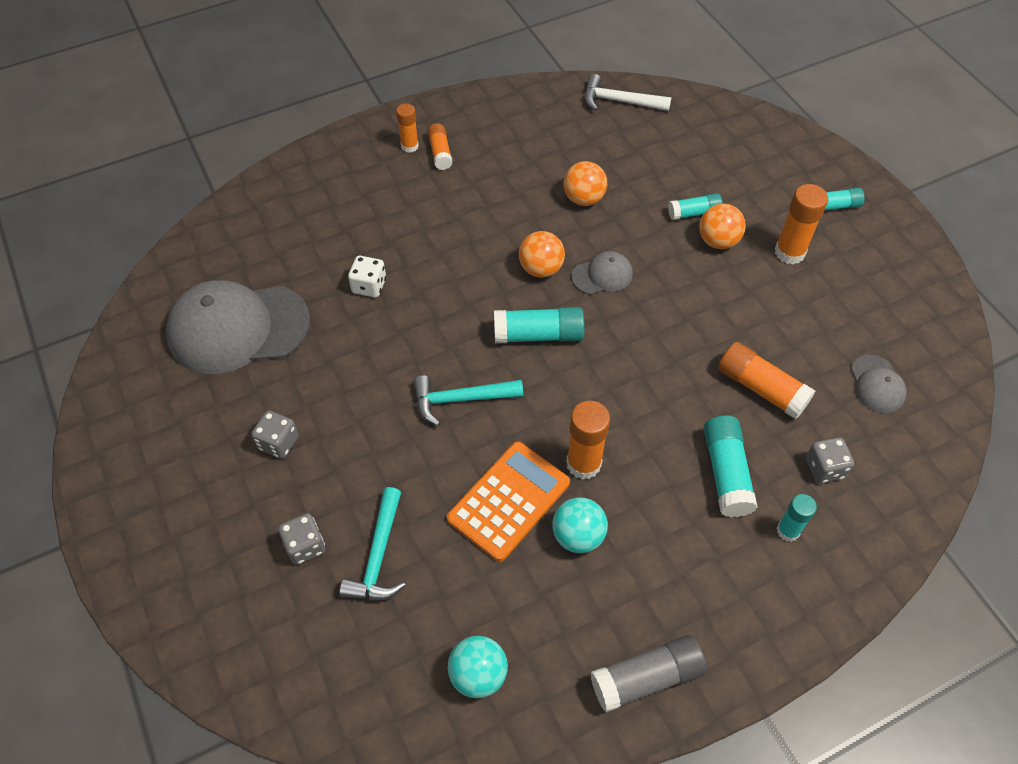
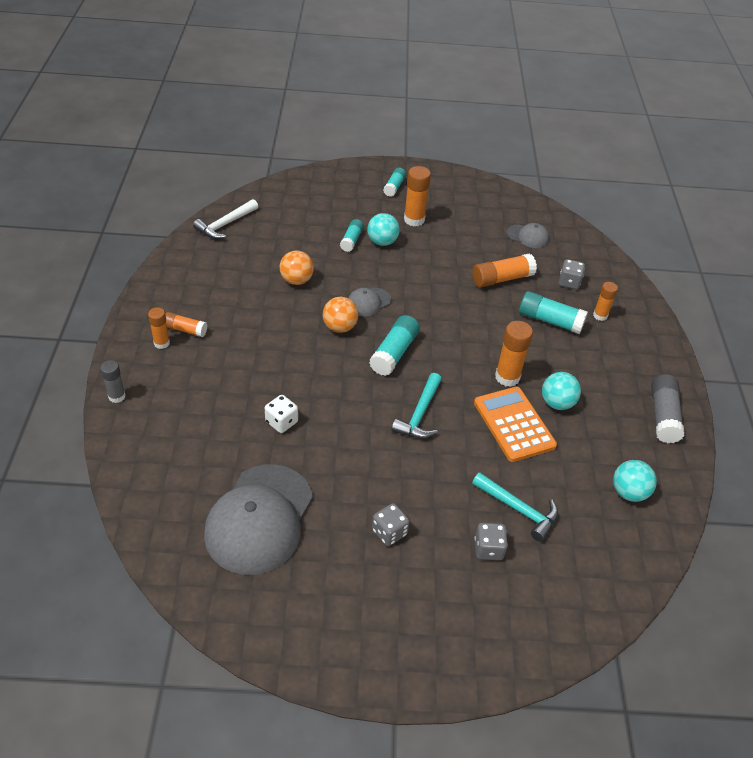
camera: 65 degrees left, 10 degrees down
grey cap [572,251,633,295] -> grey cap turned 135 degrees counterclockwise [348,288,391,316]
orange ball [699,204,746,249] -> turquoise ball [367,213,400,246]
turquoise glue stick [777,494,817,542] -> orange glue stick [593,282,618,321]
none -> grey glue stick [100,360,126,403]

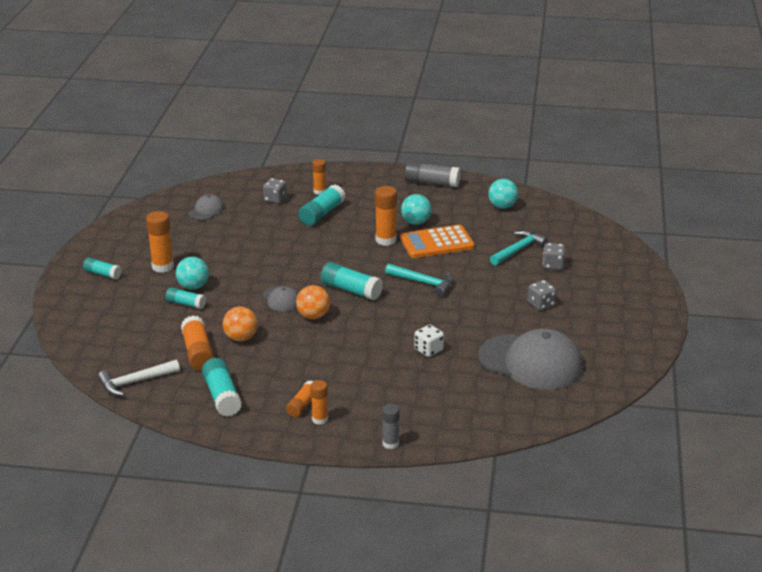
camera: 80 degrees left, 15 degrees down
white hammer [193,199,258,239] -> white hammer turned 105 degrees clockwise [98,360,180,396]
orange glue stick [472,253,537,288] -> orange glue stick moved to [181,315,214,371]
none -> turquoise glue stick [202,358,242,416]

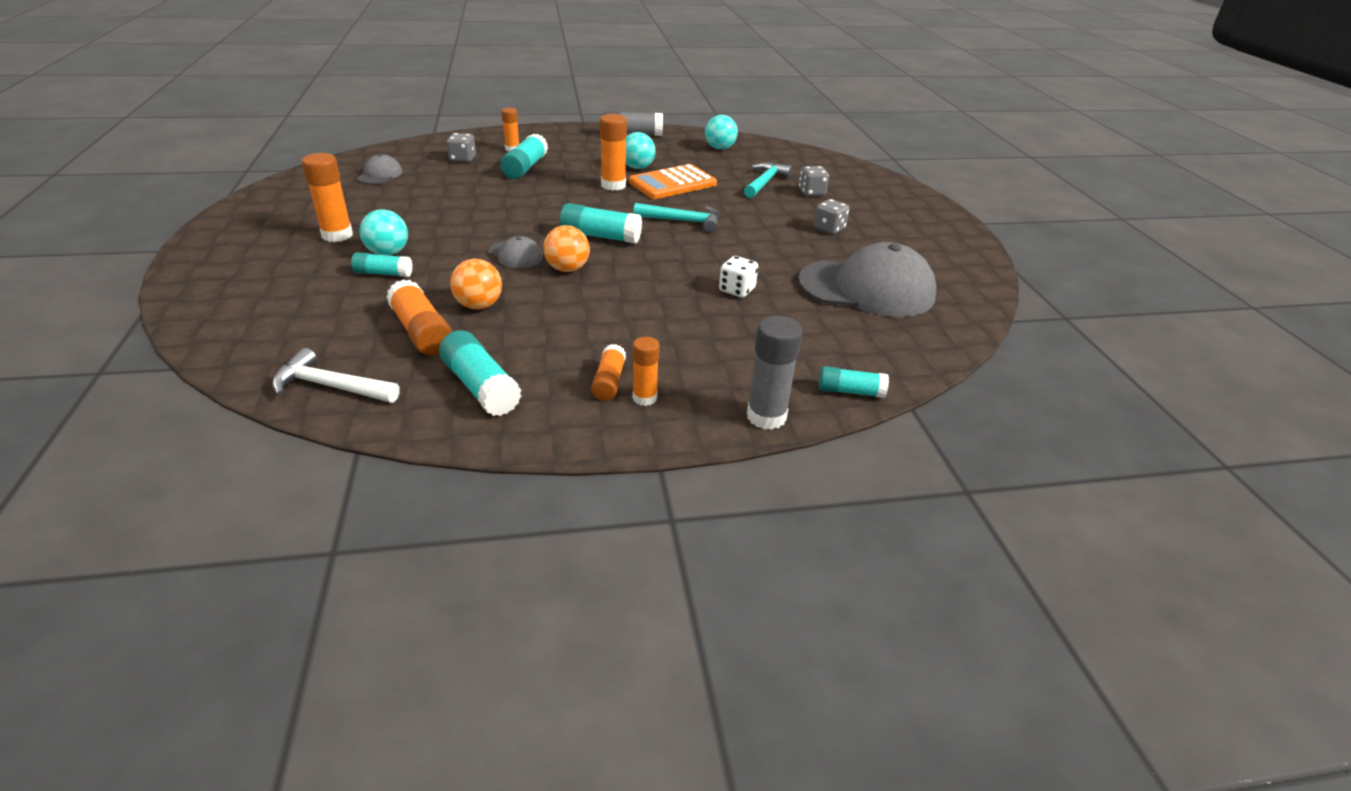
camera: 20 degrees left, 5 degrees up
turquoise glue stick [83,258,122,279] -> turquoise glue stick moved to [819,366,889,398]
white hammer [98,360,180,396] -> white hammer turned 60 degrees clockwise [272,348,400,403]
grey glue stick [382,404,400,449] -> grey glue stick [747,316,802,430], size x1.59

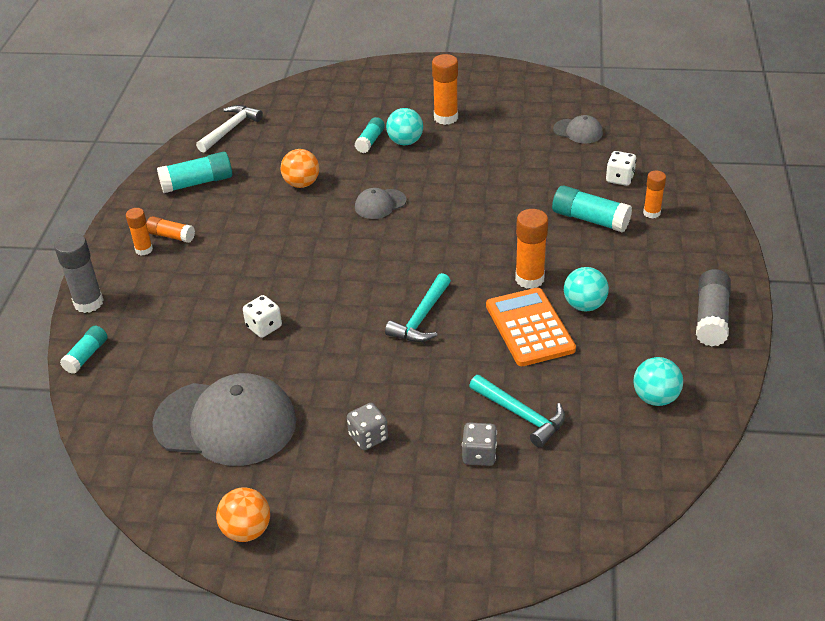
camera: 110 degrees right, 5 degrees up
orange glue stick [386,279,452,356] -> none
grey dice [447,133,476,162] -> white dice [606,151,637,186]
orange ball [543,225,590,272] -> orange ball moved to [216,488,270,542]
turquoise glue stick [560,203,642,244] -> none
grey cap [798,242,936,317] -> grey cap turned 105 degrees counterclockwise [152,373,297,466]

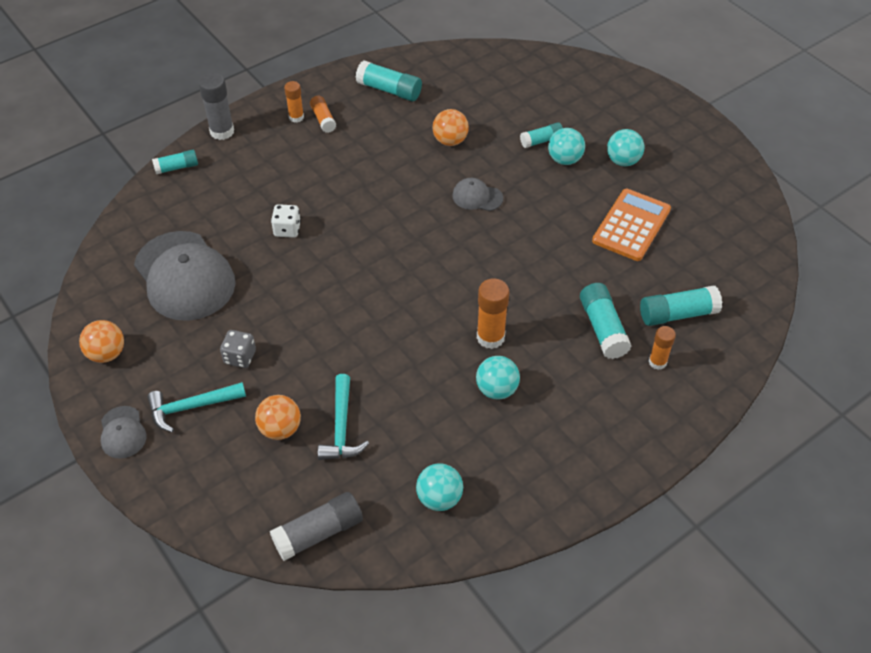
camera: 45 degrees right, 10 degrees up
white hammer [196,105,263,153] -> none
turquoise hammer [385,273,451,342] -> turquoise hammer moved to [147,382,246,432]
orange glue stick [432,54,458,125] -> turquoise ball [607,129,644,166]
grey dice [462,422,497,466] -> orange ball [255,395,301,440]
orange calculator [486,287,576,366] -> orange calculator moved to [592,189,671,261]
grey cap [553,115,603,143] -> grey cap moved to [101,406,146,459]
white dice [606,151,637,186] -> turquoise glue stick [640,286,722,326]
grey glue stick [696,269,731,346] -> grey glue stick moved to [270,492,363,561]

